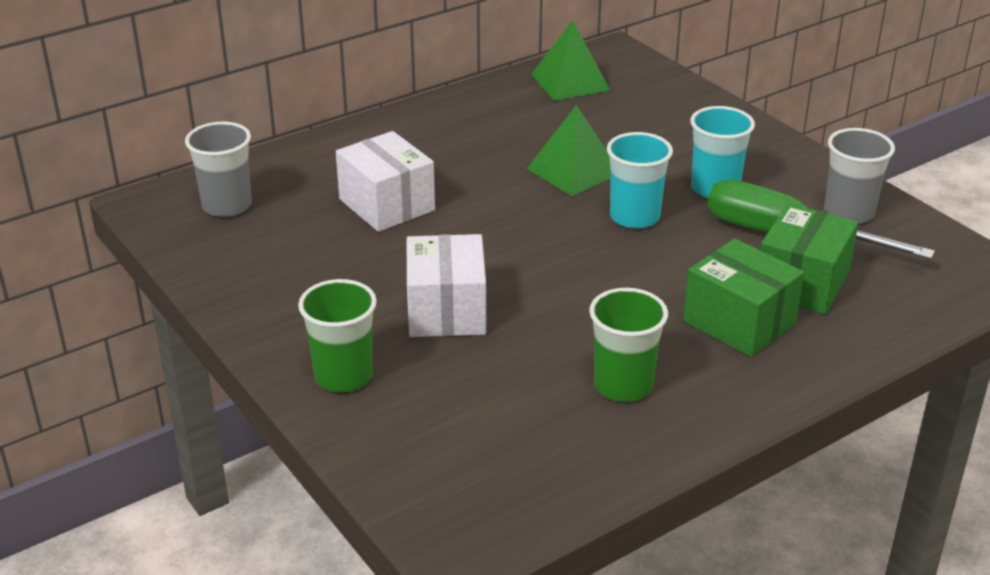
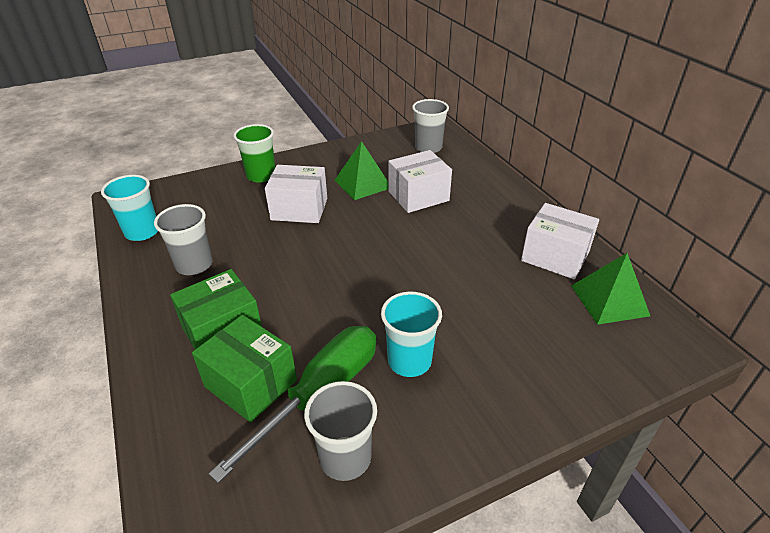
camera: 100 degrees right, 5 degrees up
green pyramid [527,105,611,196] -> green pyramid moved to [335,141,388,200]
green cup [589,288,668,402] -> grey cup [154,204,212,275]
turquoise cup [607,132,673,229] -> turquoise cup moved to [101,175,158,241]
none -> white box [521,203,599,279]

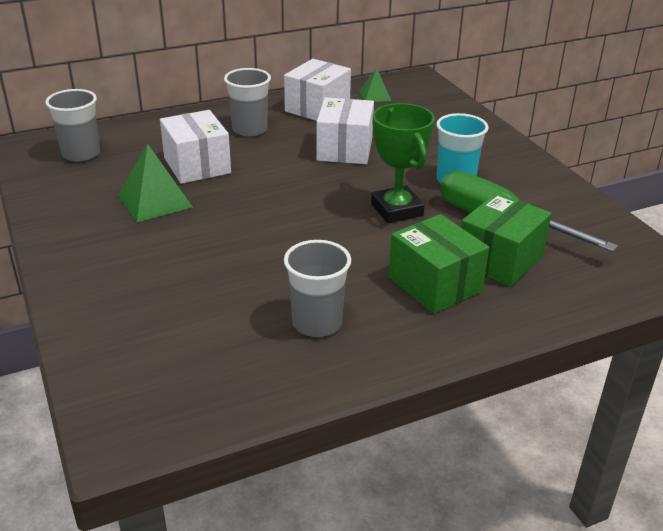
camera: 90 degrees left, 5 degrees down
turquoise cup [101,175,158,241] -> none
green cup [233,124,275,183] -> none
white box [265,165,327,223] -> white box moved to [316,97,374,164]
grey cup [304,381,377,481] -> grey cup moved to [224,68,271,137]
green pyramid [571,253,650,325] -> green pyramid [359,67,391,102], size x0.59
none -> green trophy [371,103,435,223]

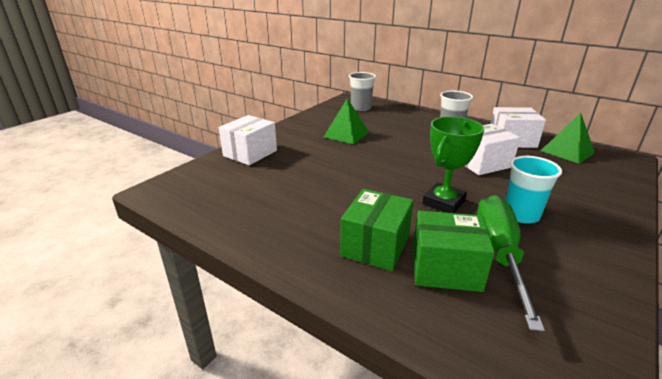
camera: 60 degrees right, 5 degrees down
white box [160,110,231,184] -> white box moved to [219,115,277,165]
grey cup [284,240,351,337] -> none
green pyramid [359,67,391,102] -> green pyramid [541,113,595,164], size x1.69

